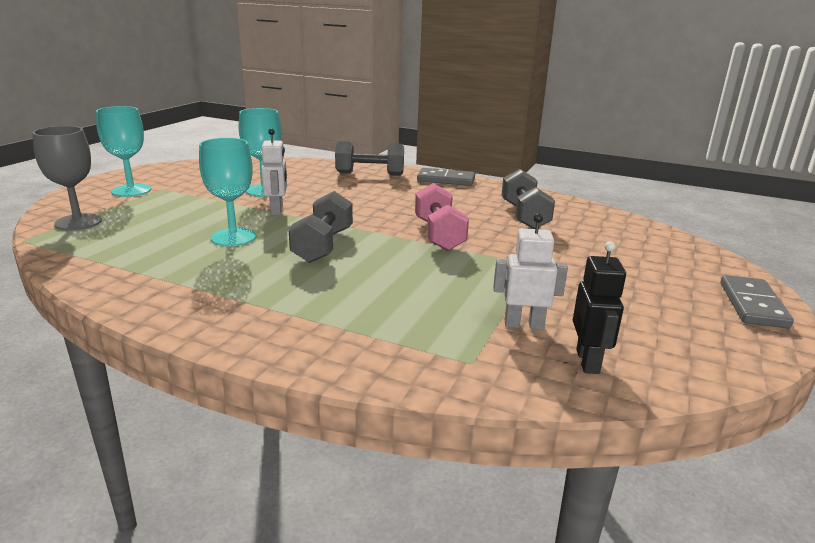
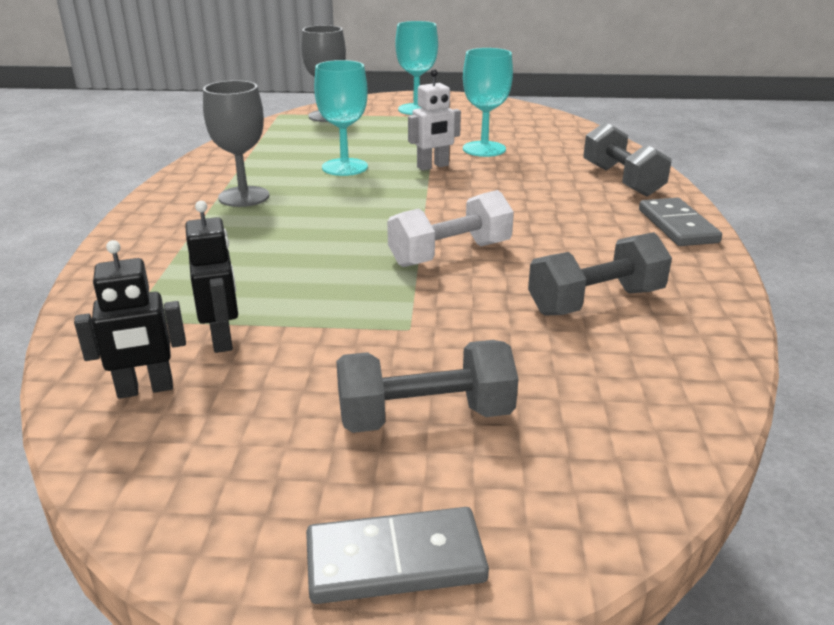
camera: 70 degrees right, 5 degrees up
grey dumbbell [288,191,353,263] -> grey dumbbell moved to [336,340,518,433]
pink dumbbell [415,183,469,251] -> white dumbbell [387,190,514,267]
white robot [493,213,568,330] -> black robot [185,201,238,353]
none -> grey goblet [203,80,269,207]

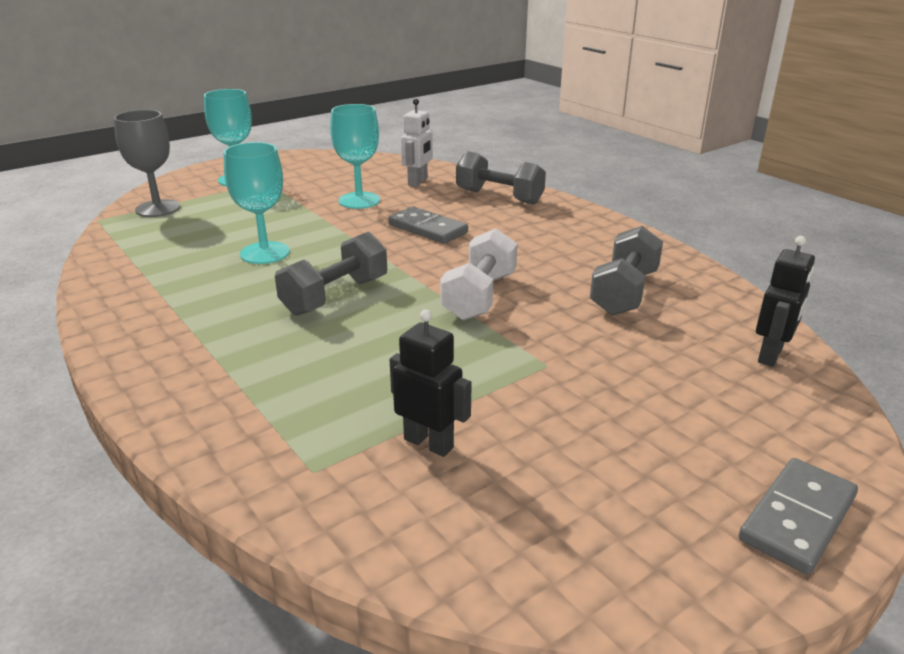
camera: 40 degrees left, 0 degrees up
black robot [74,240,186,399] -> black robot moved to [756,236,815,367]
grey goblet [203,80,269,207] -> none
grey dumbbell [336,340,518,433] -> grey dumbbell moved to [275,232,387,316]
white robot [408,69,461,170] -> white robot moved to [401,99,433,187]
grey domino [639,198,722,246] -> grey domino moved to [388,206,468,244]

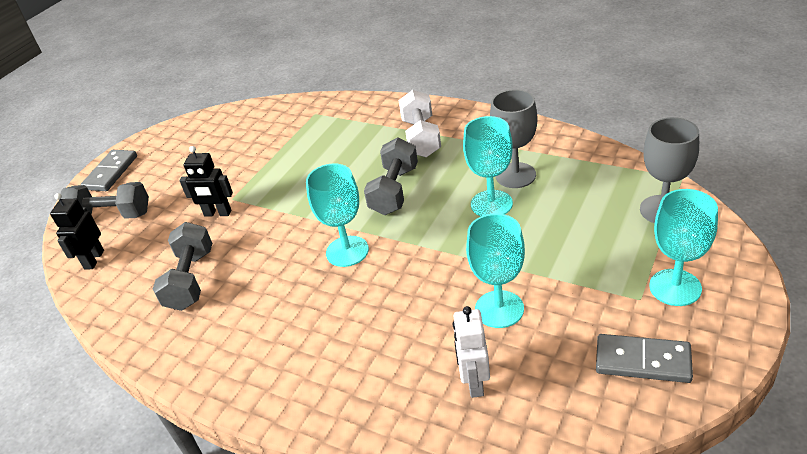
camera: 160 degrees right, 10 degrees up
grey domino [388,206,468,244] -> grey domino moved to [596,334,693,383]
black robot [389,309,472,457] -> black robot moved to [179,146,233,217]
white dumbbell [440,228,517,321] -> white dumbbell moved to [399,90,441,157]
grey dumbbell [456,151,546,205] -> grey dumbbell moved to [61,182,149,219]
none -> turquoise goblet [306,164,369,267]
none -> grey goblet [490,89,537,188]

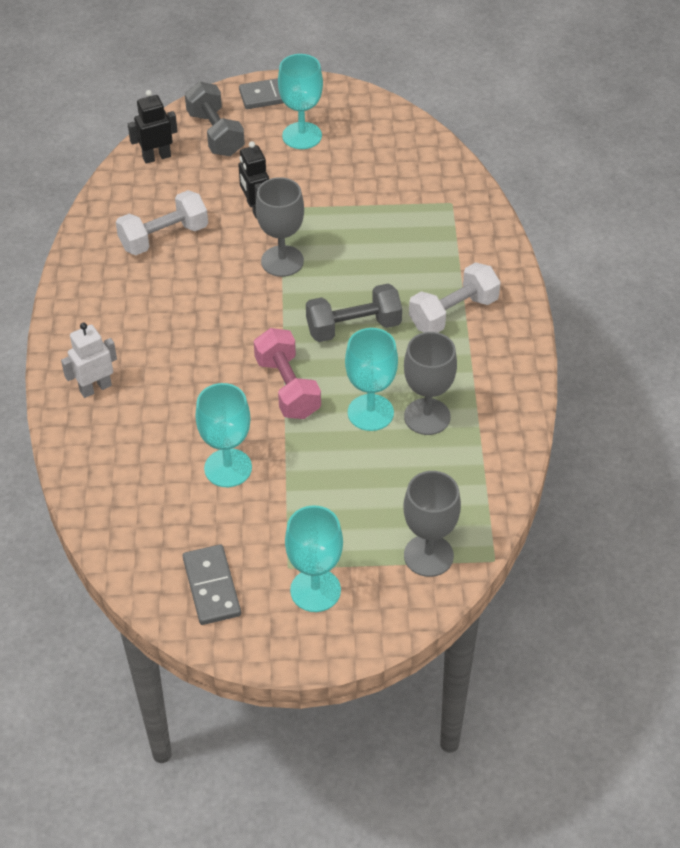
camera: 55 degrees right, 10 degrees up
grey dumbbell [153,222,212,311] -> white dumbbell [116,190,208,255]
turquoise goblet [306,164,369,267] -> turquoise goblet moved to [278,54,323,149]
white robot [453,306,490,398] -> white robot moved to [61,323,117,398]
none -> pink dumbbell [254,328,321,419]
none -> grey goblet [256,177,304,277]

